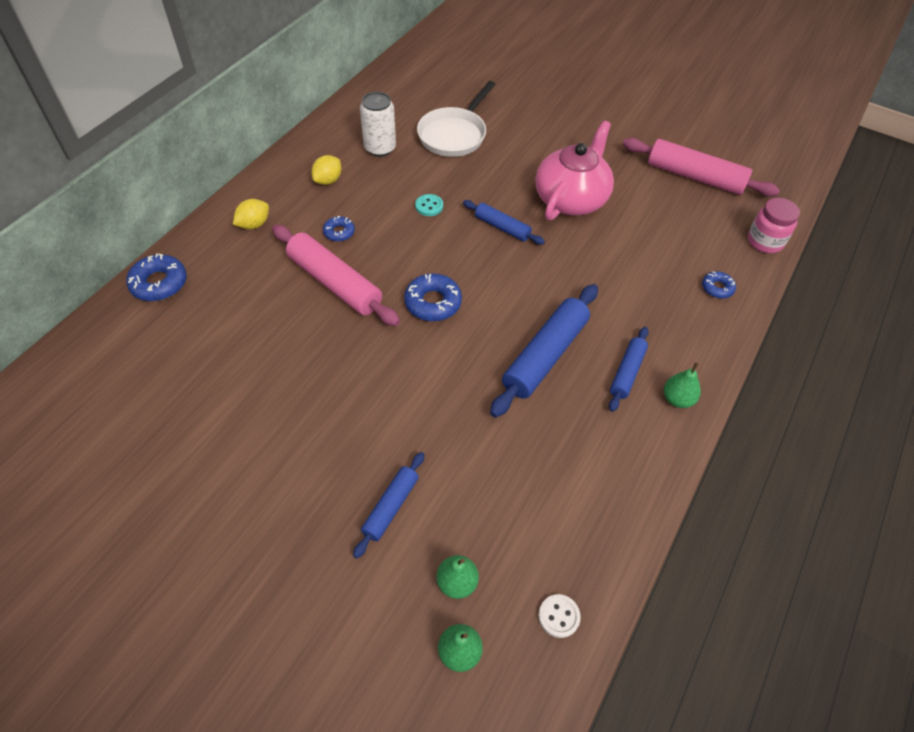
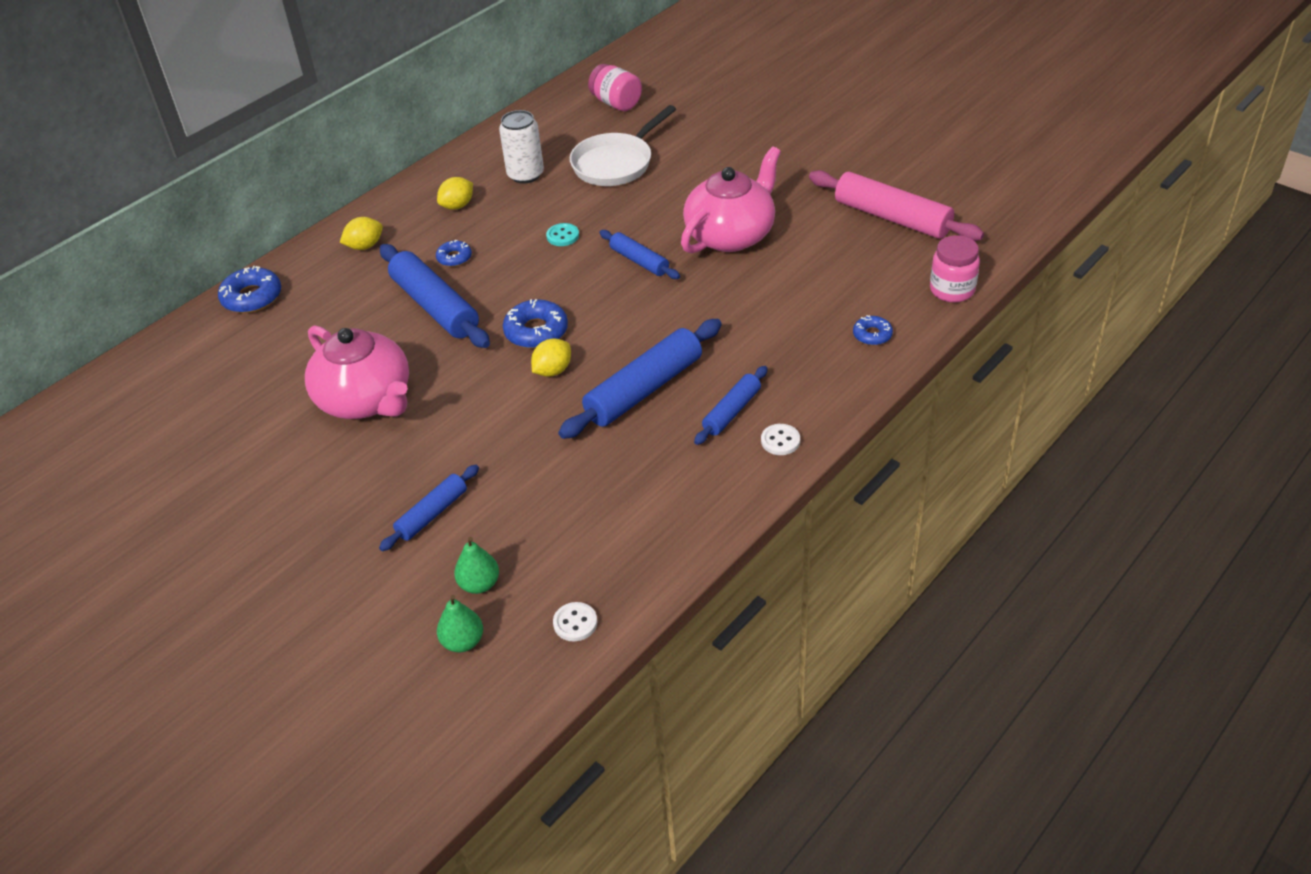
camera: 15 degrees right, 10 degrees down
pink rolling pin [272,225,400,326] -> blue rolling pin [380,244,490,348]
green pear [664,362,701,408] -> white button [761,424,800,455]
none -> pink teapot [305,325,409,419]
none -> yellow lemon [531,338,571,377]
none -> pink jar [588,64,642,111]

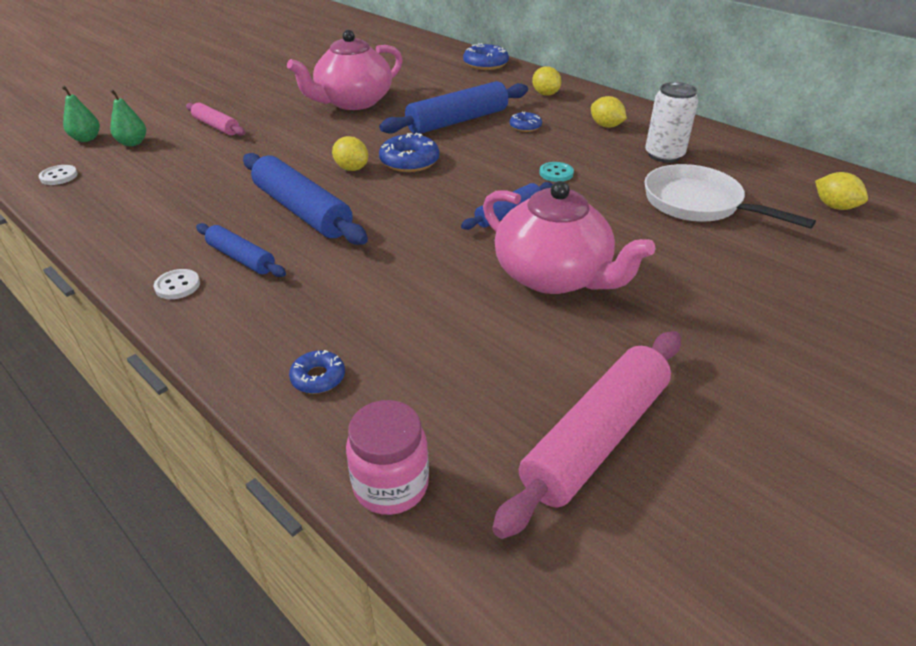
camera: 90 degrees right, 5 degrees down
blue rolling pin [379,465,479,551] -> pink rolling pin [186,103,245,136]
pink jar [588,64,642,111] -> yellow lemon [815,172,868,210]

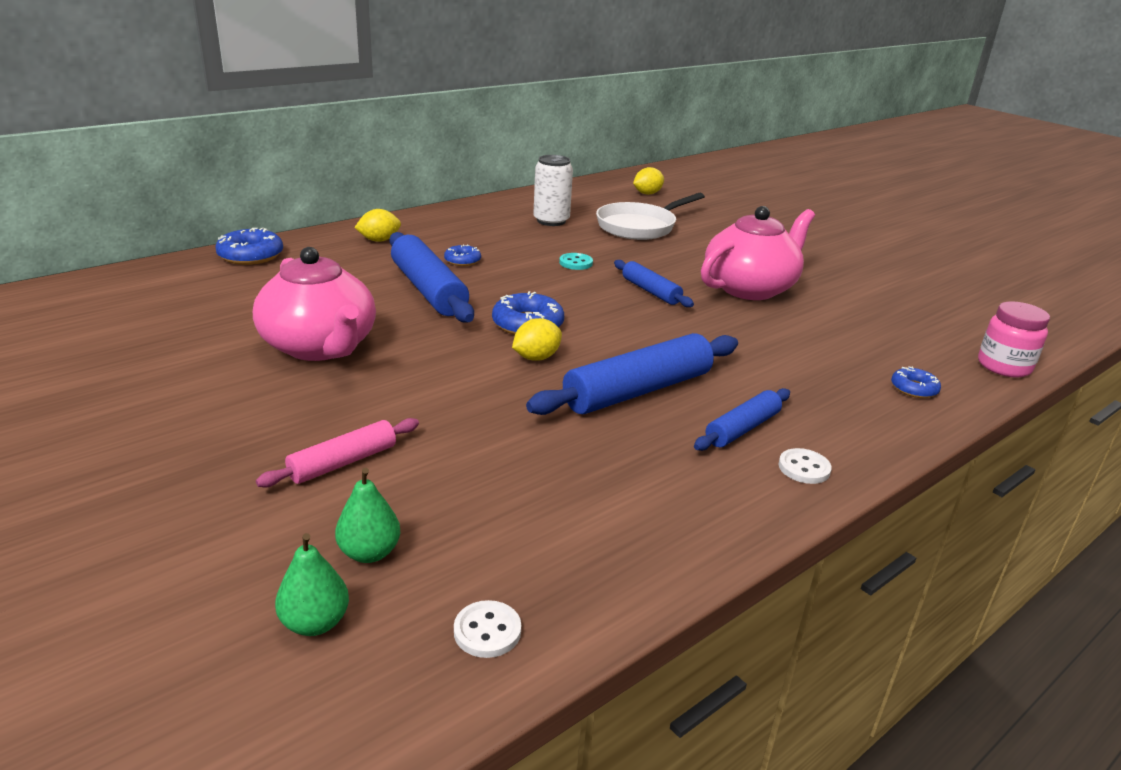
camera: 85 degrees left, 10 degrees down
pink rolling pin [492,331,681,539] -> none
yellow lemon [591,96,627,128] -> none

